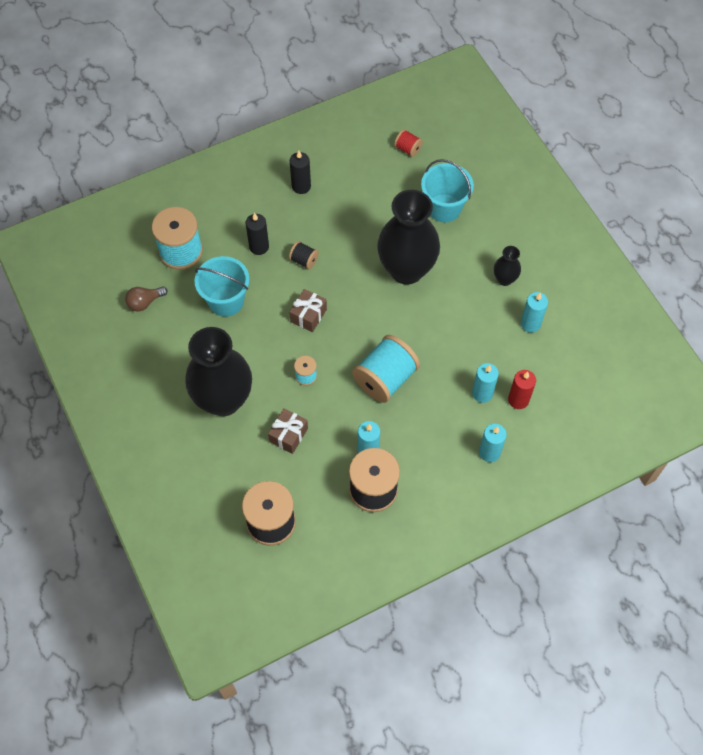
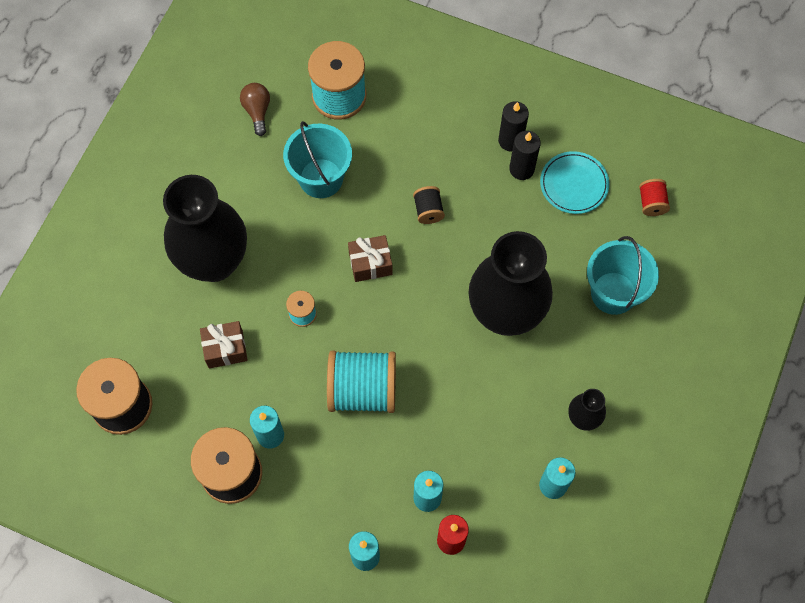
camera: 50 degrees right, 5 degrees up
brown light bulb [125,286,167,311] -> brown light bulb turned 60 degrees clockwise [240,83,270,136]
black candle [246,213,269,255] -> black candle moved to [509,131,541,180]
none -> turquoise plate [540,151,609,214]

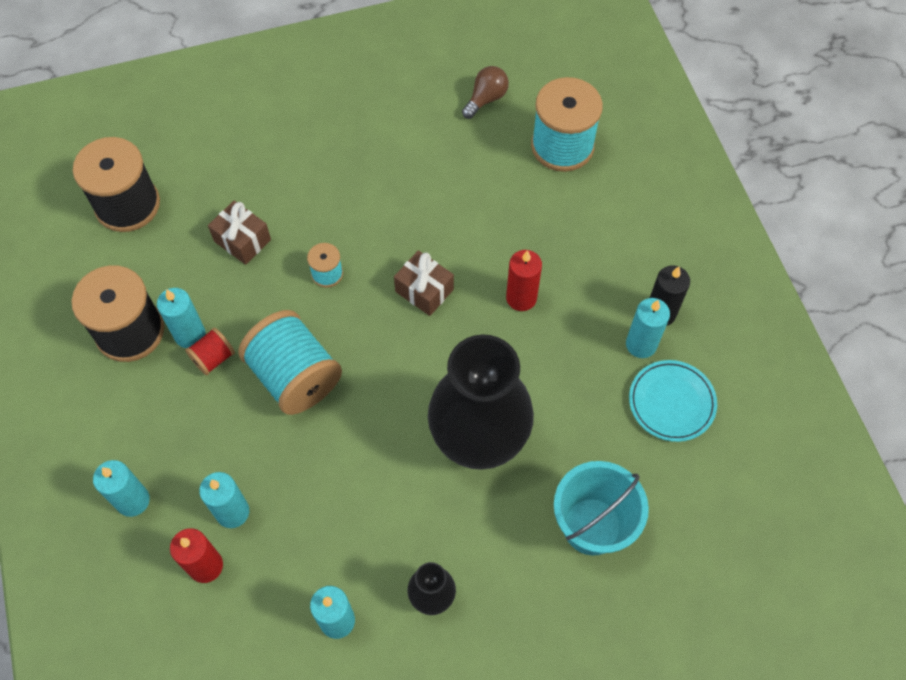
camera: 50 degrees right, 5 degrees down
black vase [163,175,247,282] -> none
turquoise bucket [283,121,352,198] -> none
black spool [413,186,445,224] -> red candle [506,250,542,311]
black candle [509,131,541,180] -> turquoise candle [626,298,670,358]
red spool [639,179,670,216] -> red spool moved to [185,327,235,375]

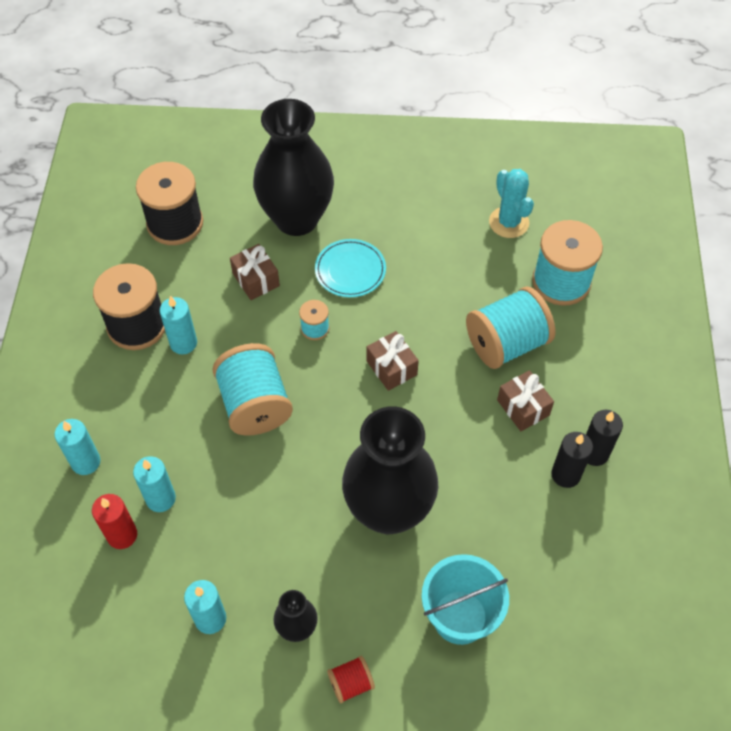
camera: 20 degrees right, 5 degrees down
red spool [185,327,235,375] -> red spool moved to [327,656,375,703]
brown light bulb [462,66,509,119] -> turquoise cactus [489,169,534,238]
red candle [506,250,542,311] -> none
turquoise candle [626,298,670,358] -> black candle [551,432,593,488]
turquoise plate [629,360,717,442] -> turquoise plate moved to [315,239,386,297]
none -> black vase [253,99,334,236]
none -> turquoise spool [466,286,555,369]
none -> brown gift [497,370,554,431]

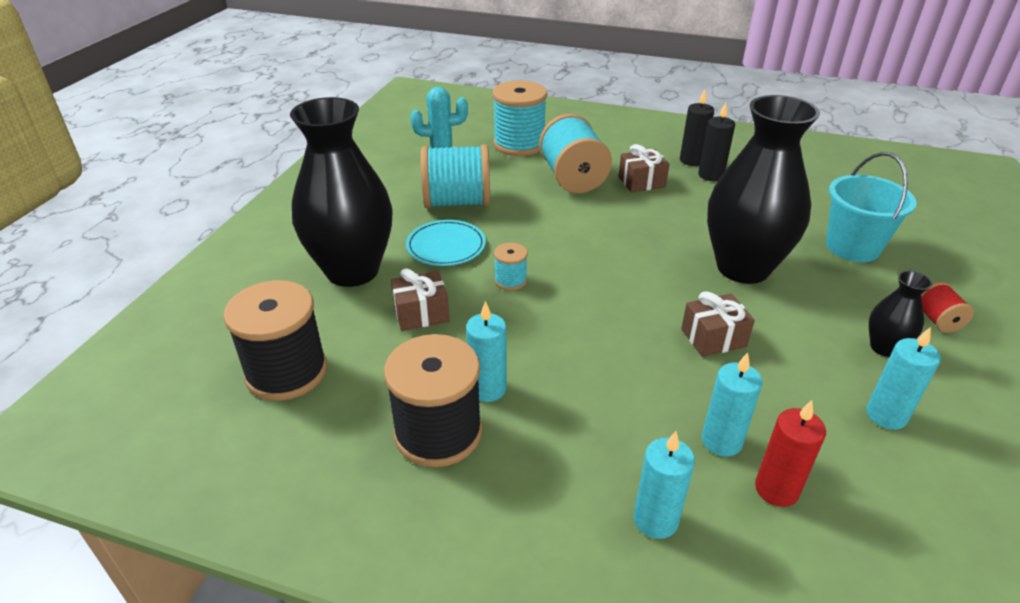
camera: 75 degrees left, 20 degrees down
turquoise spool [213,343,293,436] -> turquoise spool moved to [420,144,490,208]
brown gift [367,331,419,391] -> brown gift moved to [681,291,755,357]

